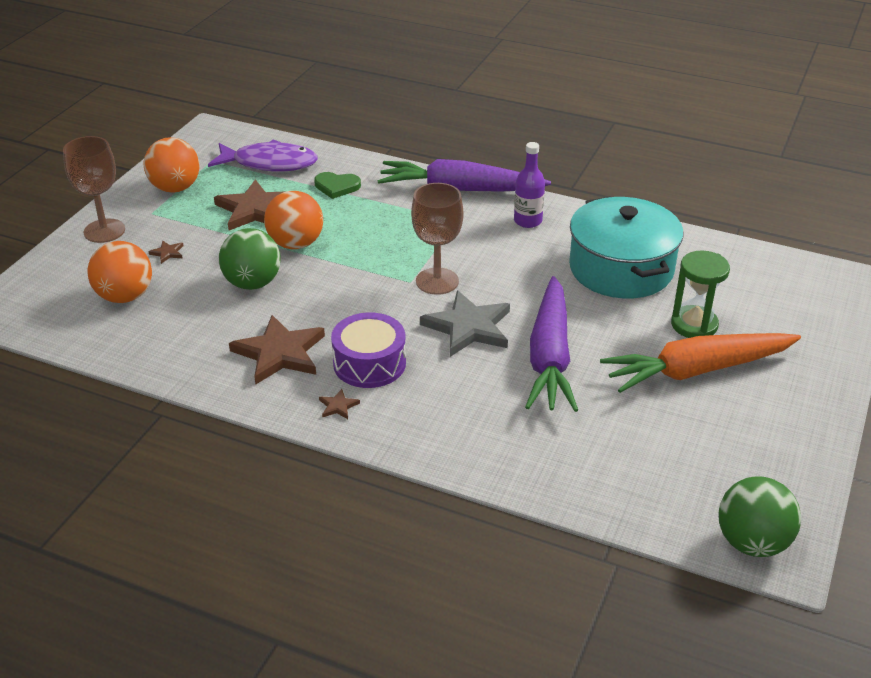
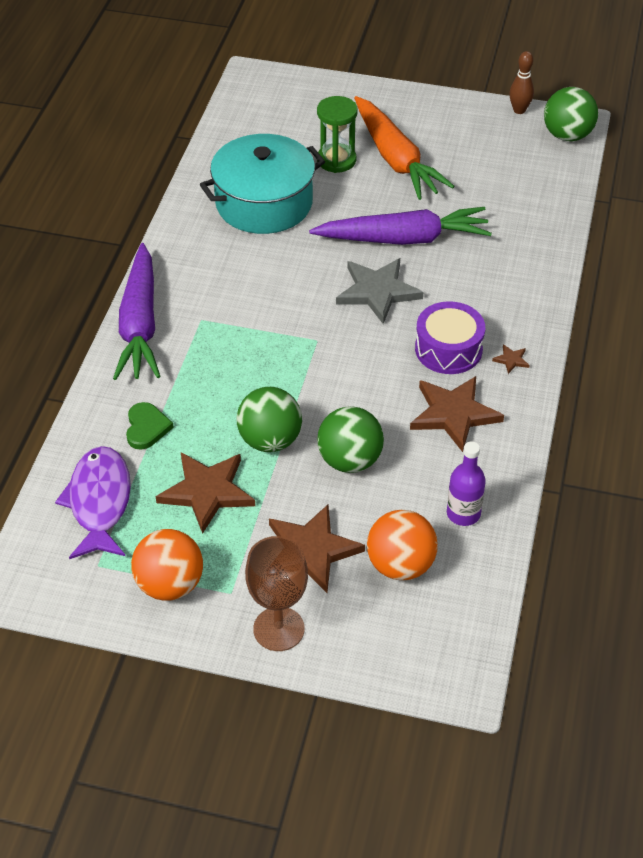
camera: 100 degrees left, 10 degrees up
brown star [148,240,183,264] -> brown star [269,505,365,593], size x2.44
orange ball [264,191,323,249] -> green ball [237,387,302,452]
brown goblet [411,183,464,295] -> none
purple bottle [514,142,545,228] -> purple bottle moved to [447,441,486,526]
none -> brown bowling pin [509,51,534,114]

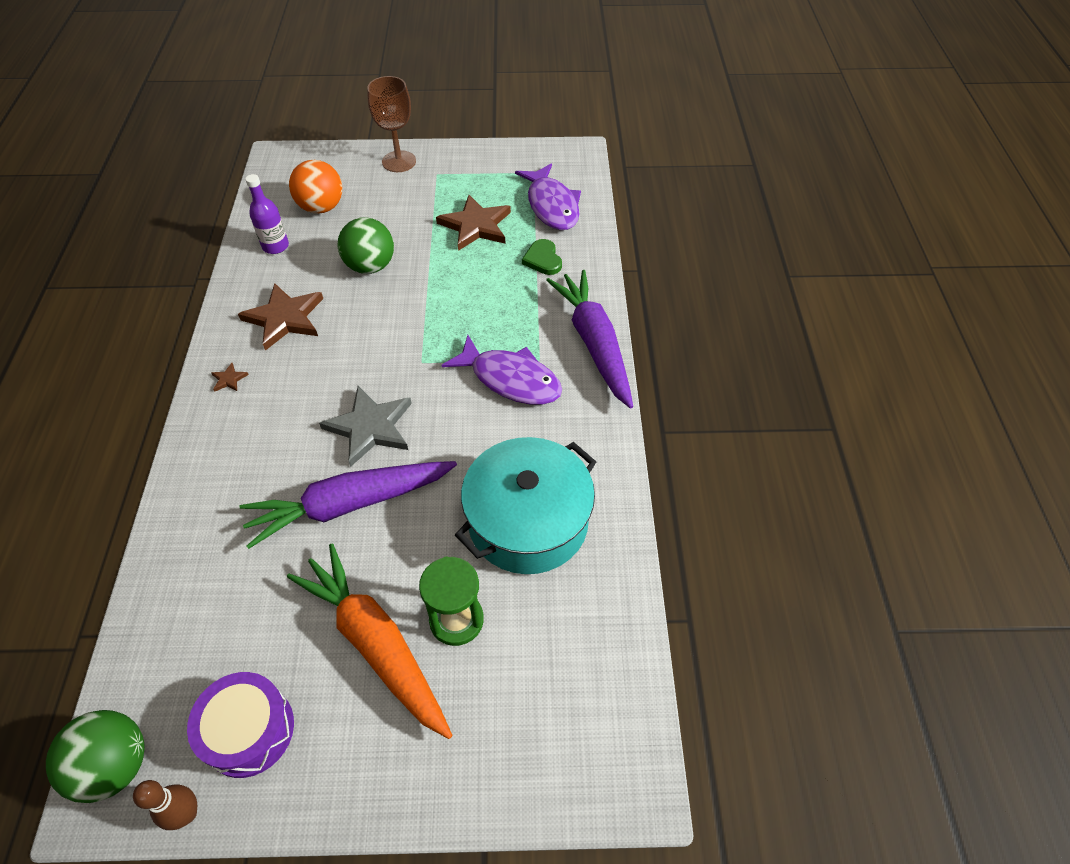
camera: 165 degrees right, 5 degrees up
orange ball [131,529,203,601] -> none
green ball [237,387,302,452] -> none
brown star [269,505,365,593] -> none
purple drum [415,301,485,374] -> purple drum moved to [187,672,294,778]
none -> purple fish [442,335,562,405]

